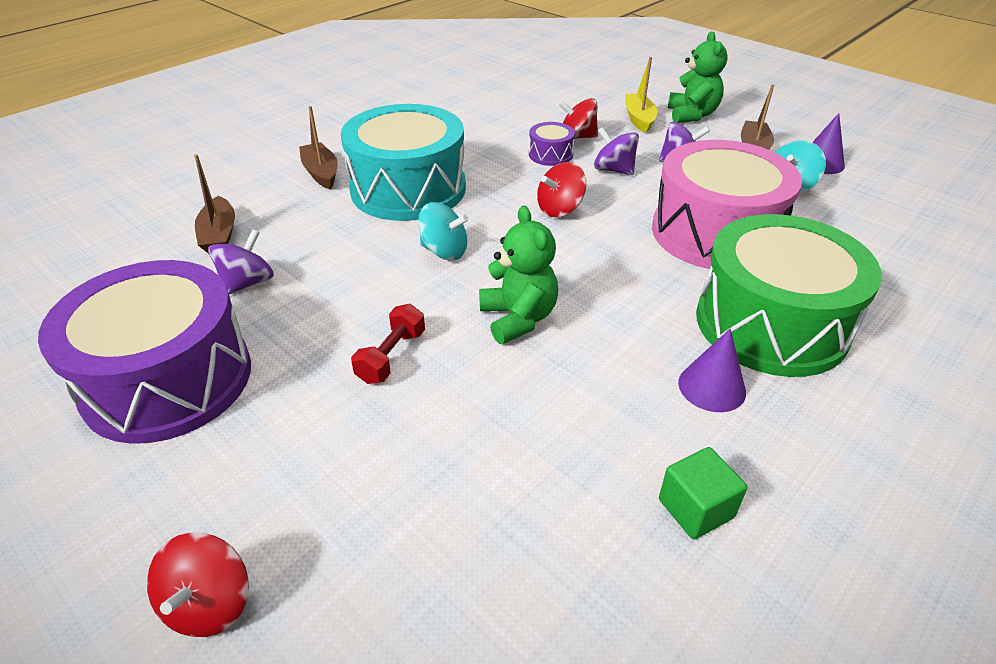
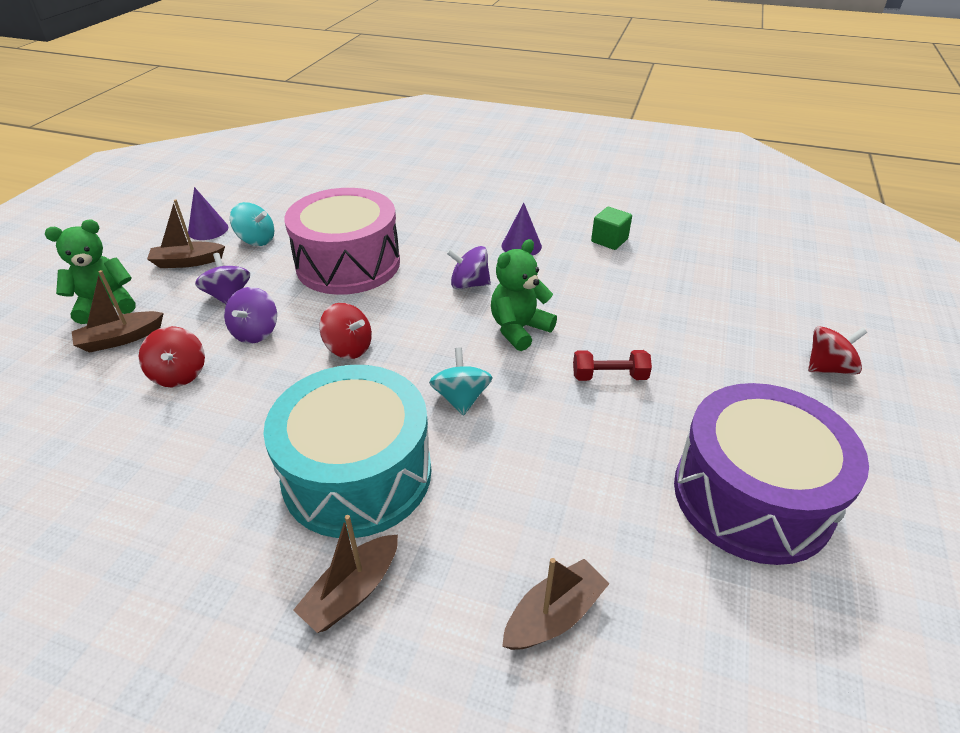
camera: 115 degrees left, 0 degrees up
purple spinning top [208,229,274,295] -> purple spinning top moved to [447,246,491,289]
purple drum [529,122,575,166] -> none
yellow boat [625,57,657,133] -> brown boat [72,270,164,353]
green drum [696,214,882,377] -> none

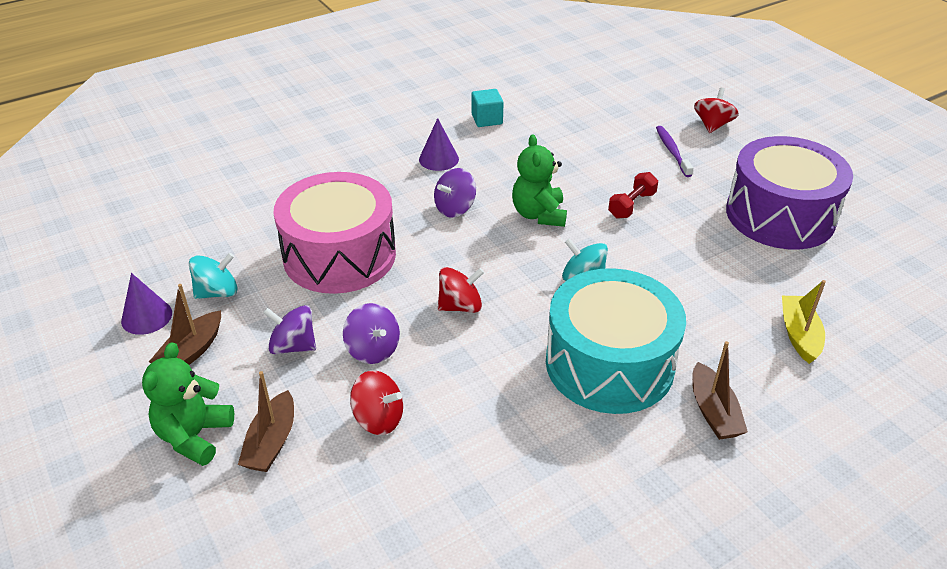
camera: 50 degrees left, 0 degrees up
brown boat [502,558,610,650] -> yellow boat [782,280,826,364]
green cube [591,207,632,250] -> turquoise cube [472,89,504,127]
none -> purple toothbrush [656,126,693,177]

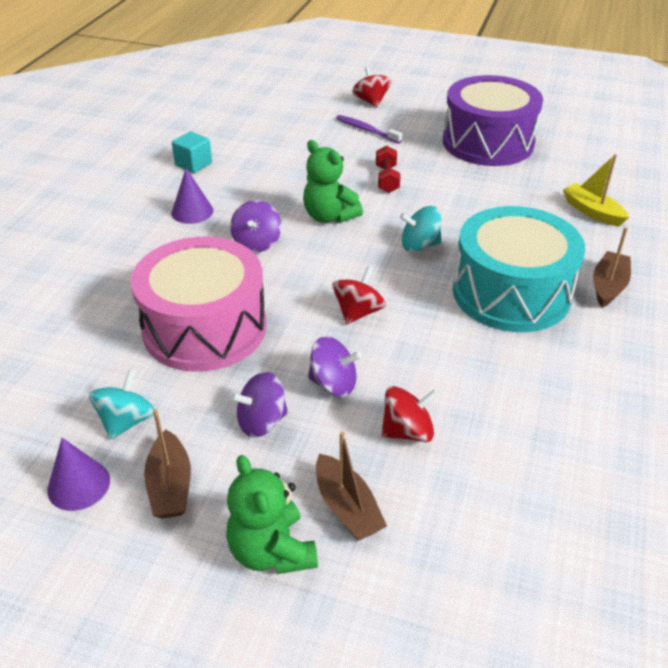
camera: 40 degrees left, 0 degrees up
brown boat [692,341,748,440] -> brown boat turned 105 degrees counterclockwise [593,227,631,308]

